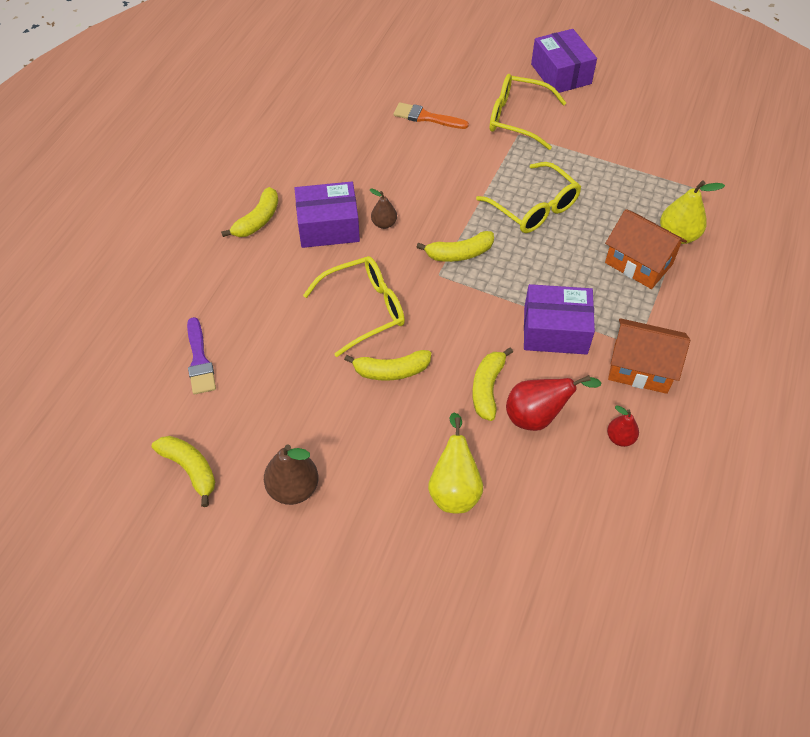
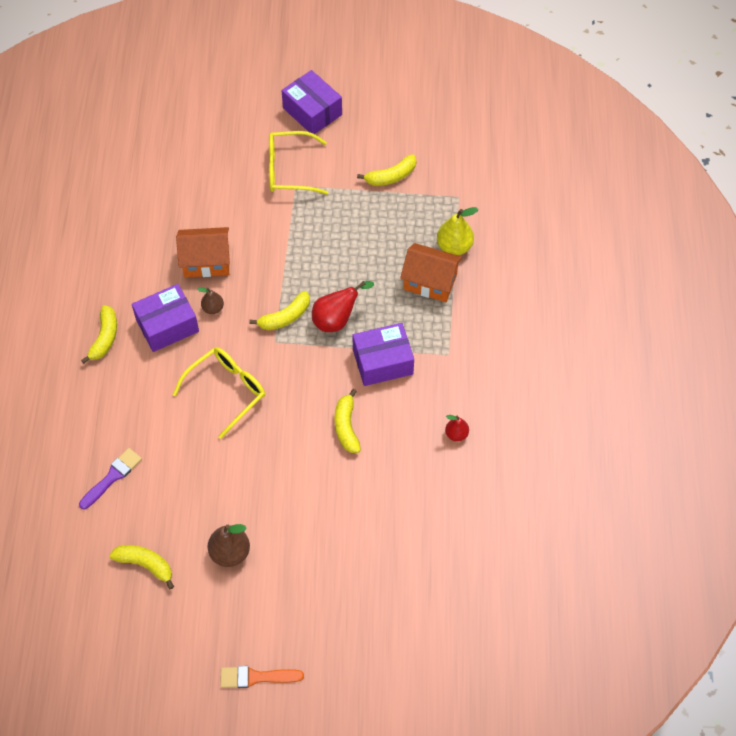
camera: 20 degrees left, 5 degrees up
purple brush [187,317,216,395] -> purple brush turned 105 degrees counterclockwise [79,448,142,509]
yellow banana [344,350,431,381] -> yellow banana moved to [357,154,416,186]
orange brush [394,102,469,129] -> orange brush moved to [220,666,304,688]
yellow pear [428,412,483,513] -> none
yellow glasses [476,162,581,233] -> none
red pear [506,375,602,431] -> red pear moved to [312,281,374,332]
orange house [608,318,690,394] -> orange house moved to [176,227,230,277]

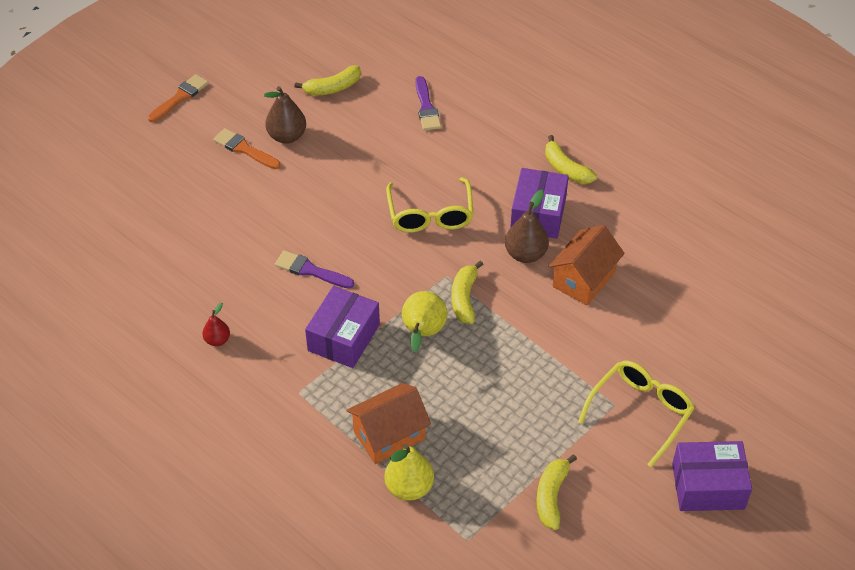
camera: 130 degrees right, 10 degrees down
brown pear [197,287,224,314] -> brown pear [505,190,549,263], size x1.68
red pear [312,281,374,332] -> yellow pear [402,291,447,352]
yellow banana [335,389,361,453] -> purple brush [275,250,354,289]
none -> orange brush [213,128,281,169]

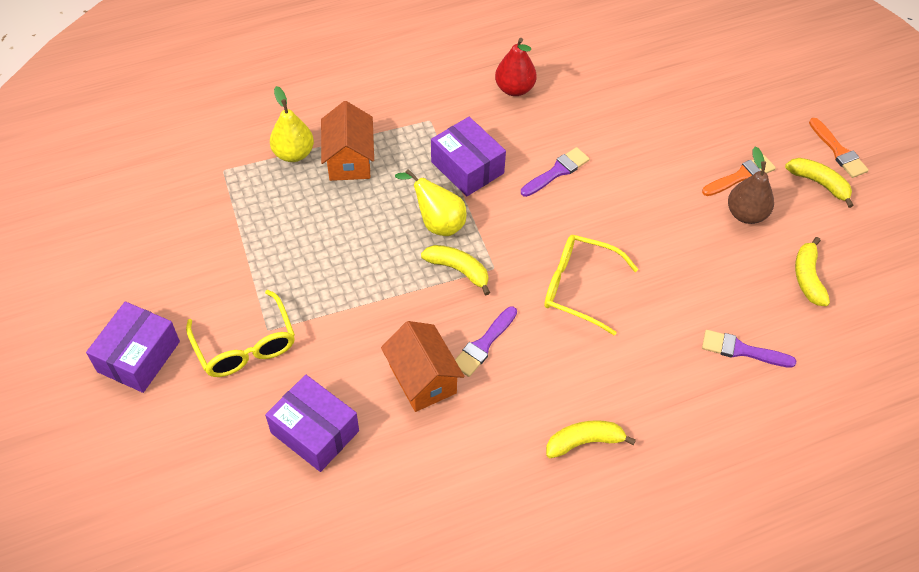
camera: 115 degrees right, 5 degrees up
red pear [202,303,230,346] -> red pear [495,38,537,96], size x1.68
brown pear [505,190,549,263] -> purple brush [455,306,517,377]
purple box [510,168,569,239] -> purple box moved to [265,375,359,472]
yellow banana [536,454,577,530] -> yellow banana moved to [785,158,854,208]

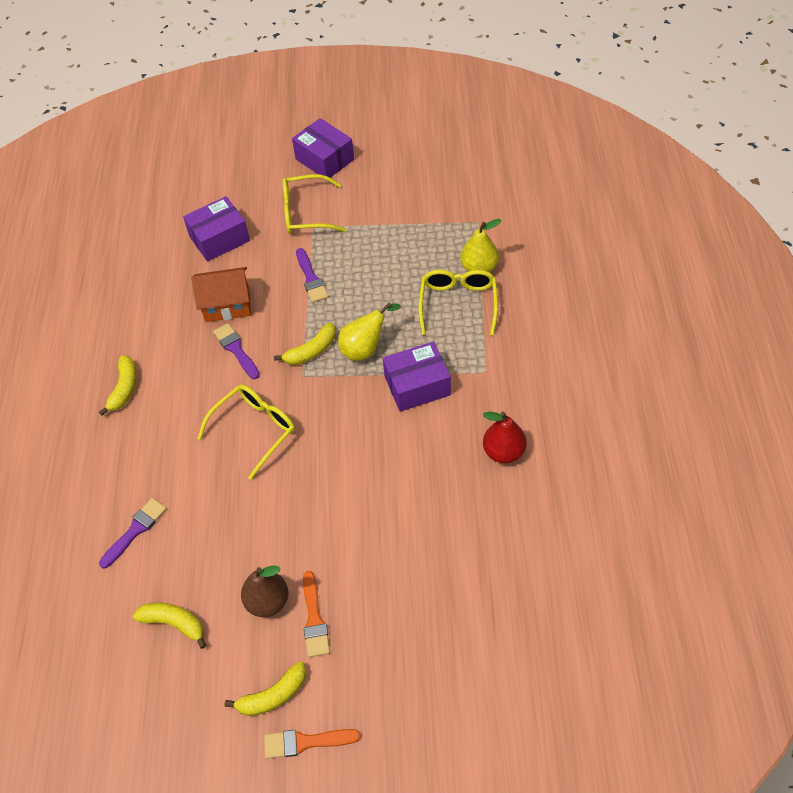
camera: 115 degrees right, 0 degrees up
orange house [321,101,374,181] -> yellow glasses [418,270,498,336]
purple brush [521,147,590,197] -> purple brush moved to [296,248,329,303]

